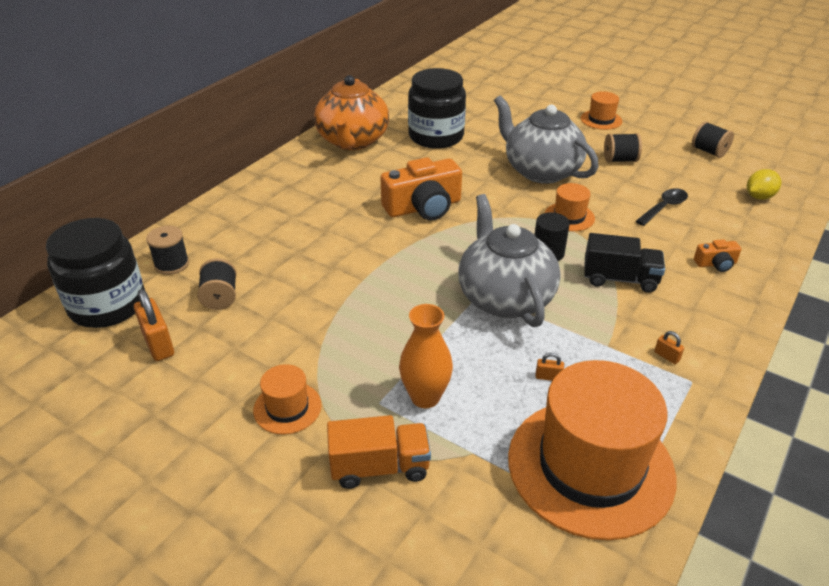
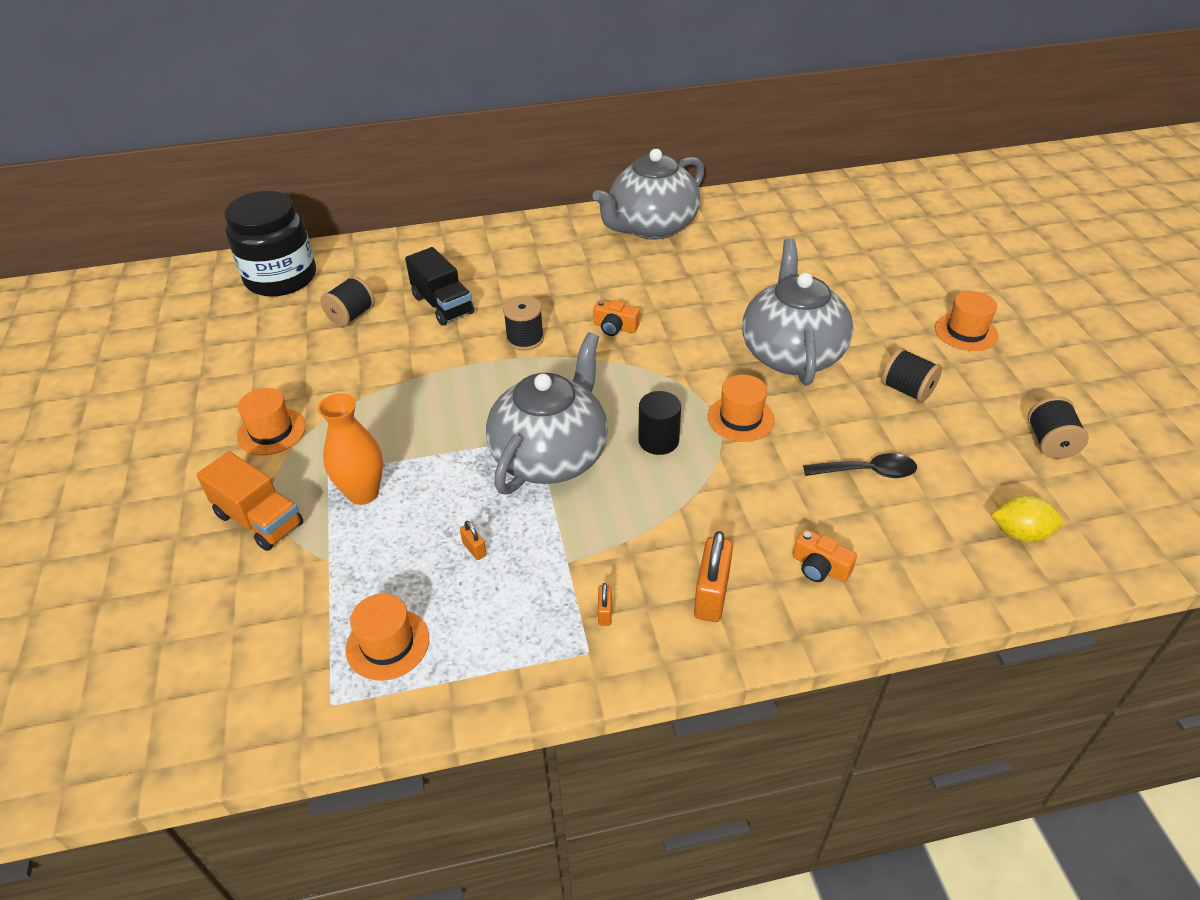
camera: 45 degrees right, 5 degrees up
orange padlock [134,289,174,361] -> orange padlock moved to [694,531,733,622]
black spool [146,226,189,275] -> black spool moved to [503,296,544,351]
orange teapot [314,75,389,150] -> grey teapot [592,149,704,240]
orange camera [380,157,462,221] -> orange camera [593,300,640,336], size x0.47
black jar [408,68,466,149] -> none
orange hat [508,360,677,540] -> orange hat [346,593,429,681], size x0.44
black truck [584,233,665,293] -> black truck moved to [405,247,474,325]

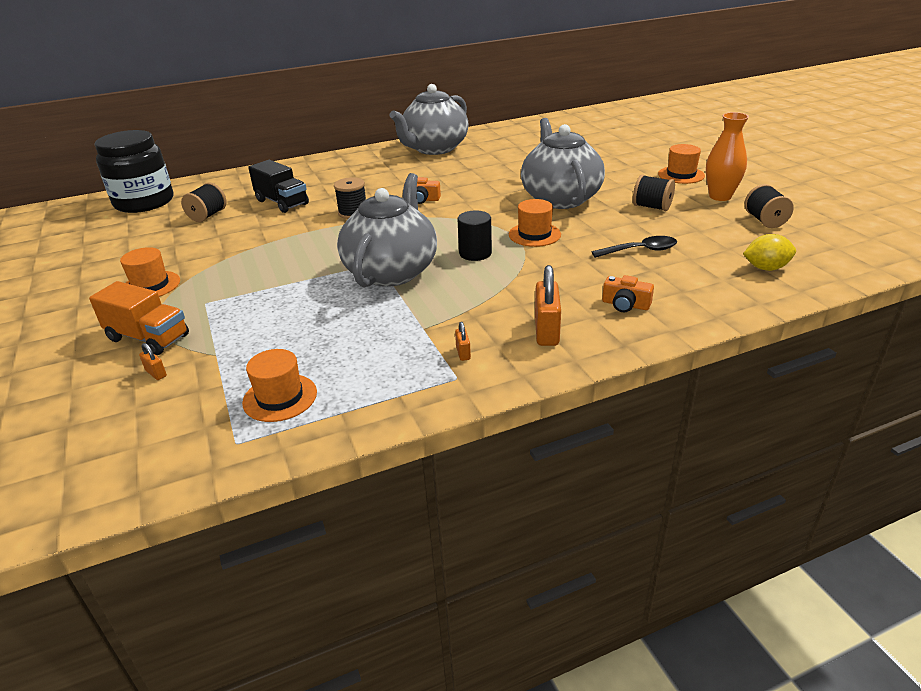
camera: 10 degrees left, 10 degrees down
orange vase [318,393,383,505] -> orange vase moved to [706,112,749,201]
orange padlock [460,521,487,560] -> orange padlock moved to [139,343,167,380]

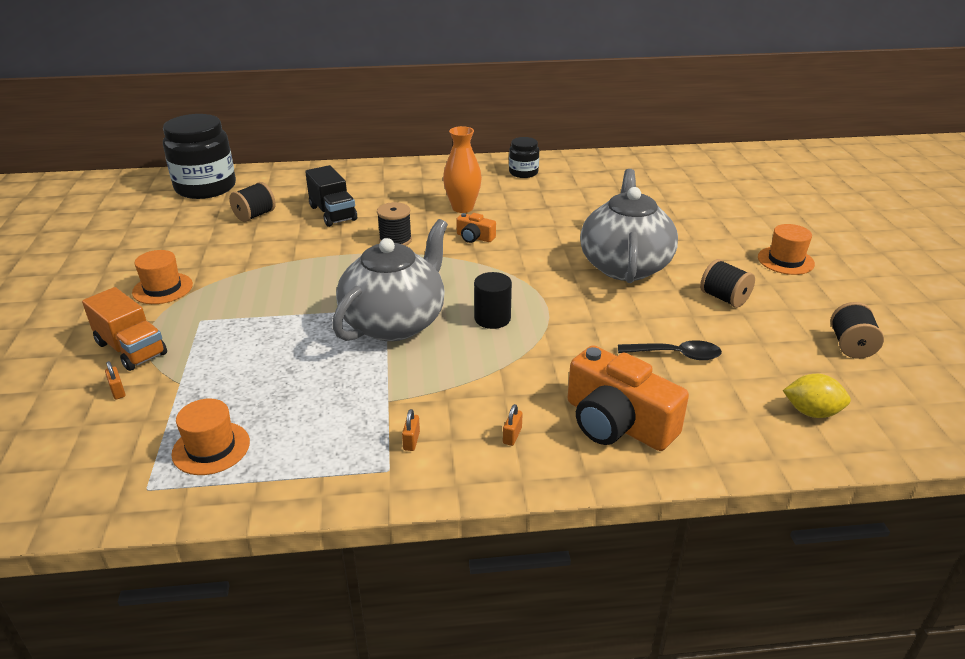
camera: 15 degrees right, 0 degrees up
grey teapot [390,84,469,155] -> black jar [509,137,539,178]
orange hat [509,199,561,247] -> none
orange padlock [535,265,561,346] -> orange padlock [503,404,523,446], size x0.48
orange camera [602,275,654,312] -> orange camera [568,345,689,451], size x2.12
orange vase [706,112,749,201] -> orange vase moved to [443,126,482,213]

